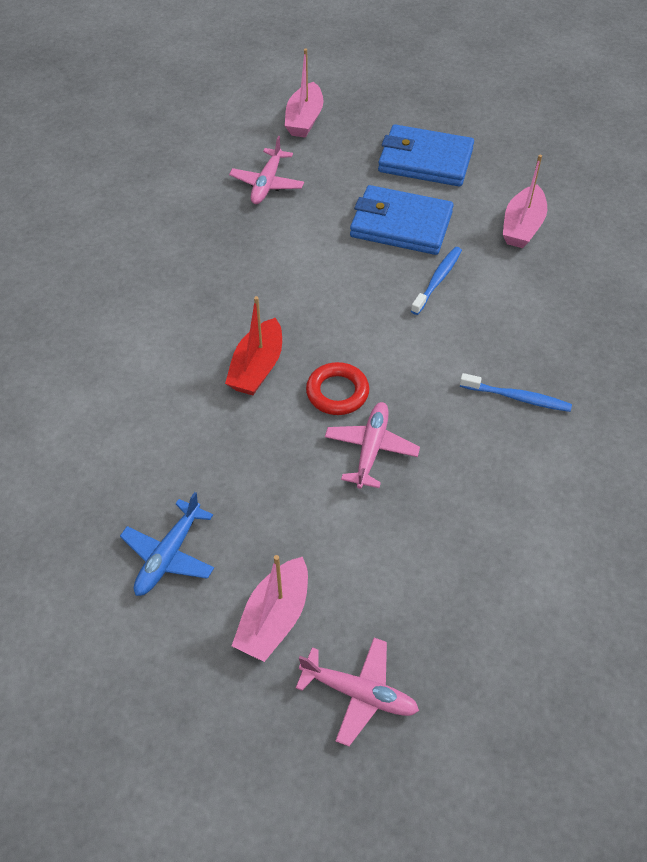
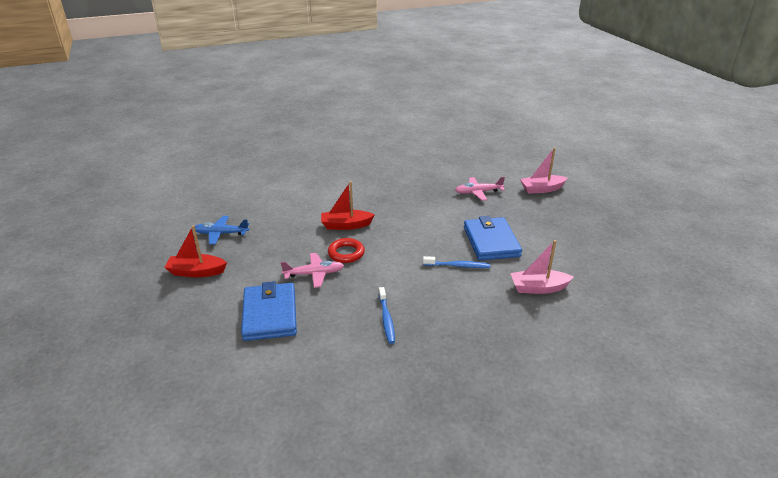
camera: 65 degrees right, 20 degrees down
pink boat [232,555,308,662] -> red boat [164,225,227,277]
pink plane [296,638,419,746] -> none
blue wallet [378,124,474,187] -> blue wallet moved to [241,281,297,341]

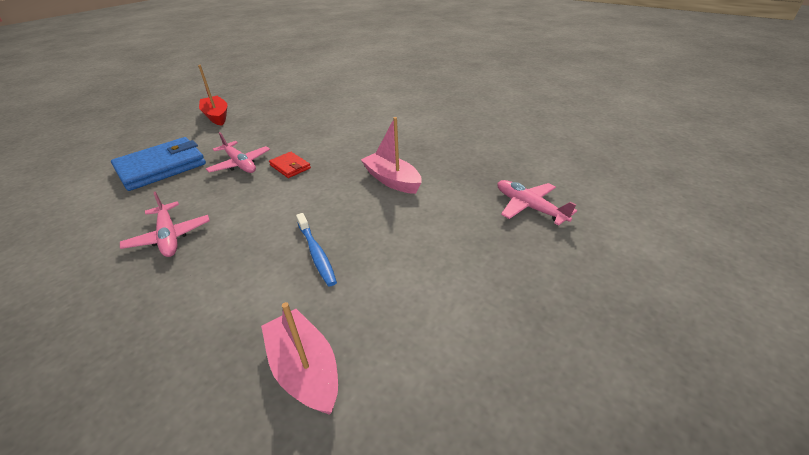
camera: 60 degrees right, 5 degrees up
blue plane [195,216,249,245] -> none
red boat [321,181,375,230] -> none
red ring [328,238,365,263] -> red wallet [269,152,311,178]
blue toothbrush [379,287,395,344] -> pink plane [120,191,210,257]
blue wallet [464,216,522,260] -> none
pink boat [520,147,568,194] -> pink boat moved to [361,117,422,194]

